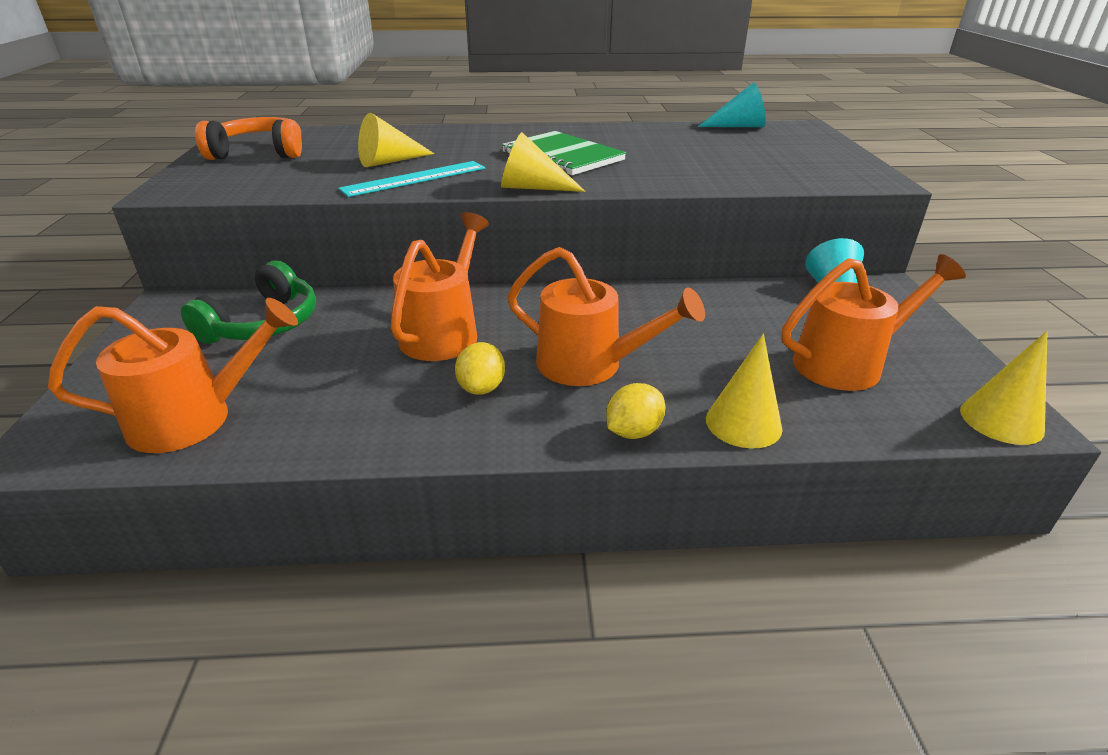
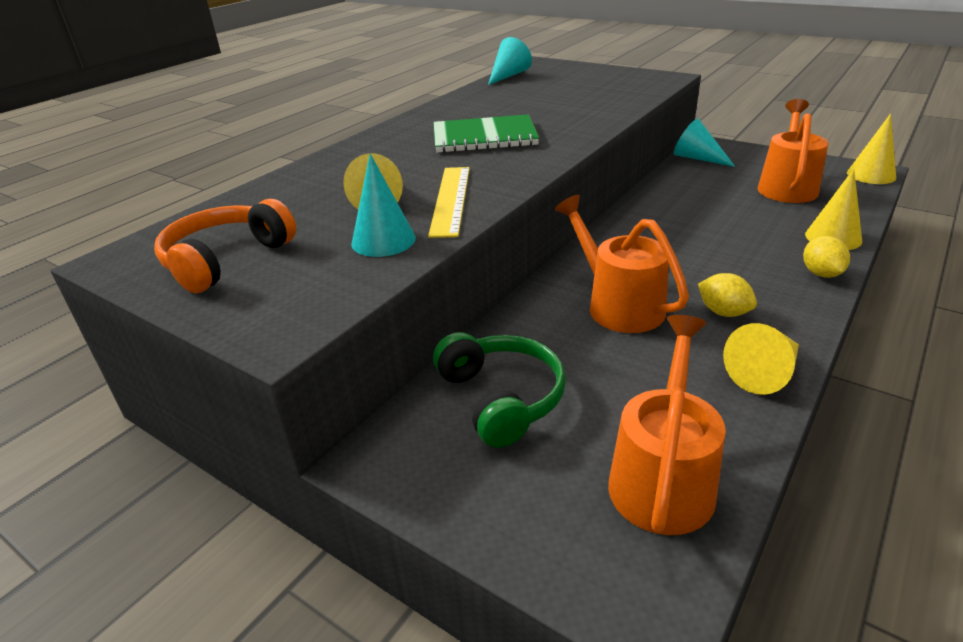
camera: 50 degrees left, 0 degrees up
turquoise ruler [338,161,485,197] -> yellow ruler [428,167,470,238]
yellow cone [501,132,586,192] -> yellow cone moved to [723,323,799,395]
orange watering can [507,247,705,386] -> none
none -> turquoise cone [351,154,416,257]

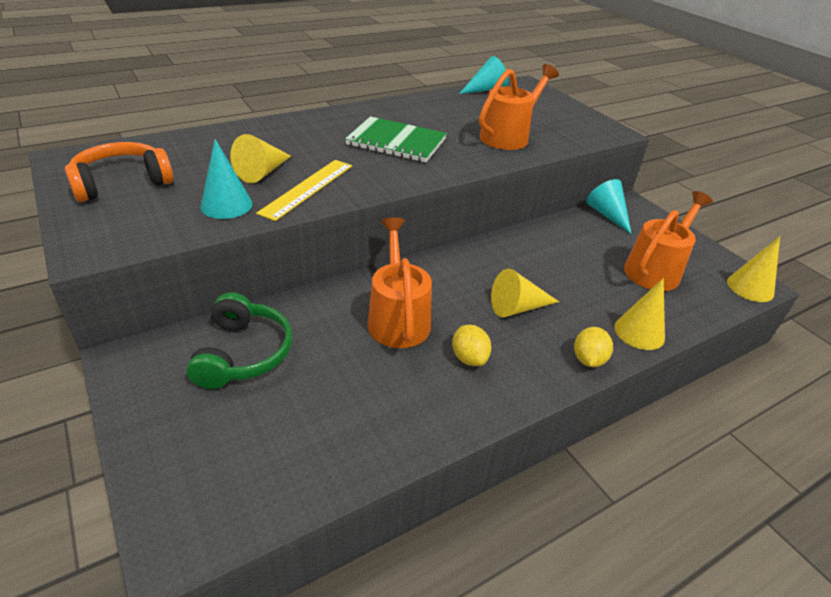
camera: 20 degrees right, 5 degrees up
orange watering can [608,315,726,535] -> orange watering can moved to [479,64,559,150]
yellow cone [723,323,799,395] -> yellow cone moved to [491,269,559,317]

